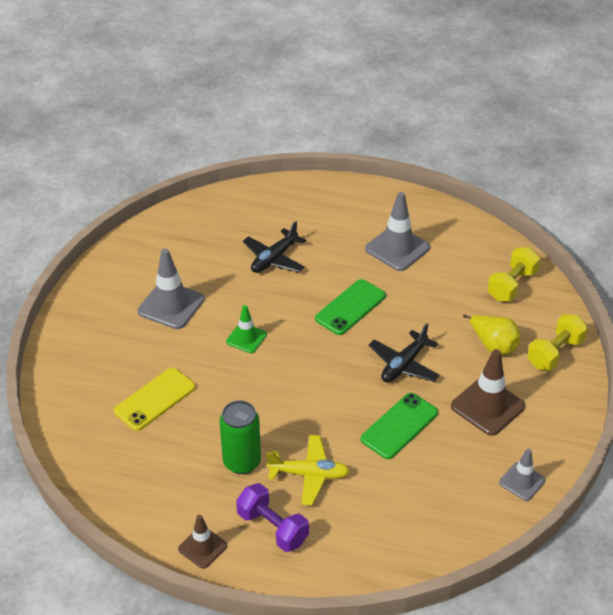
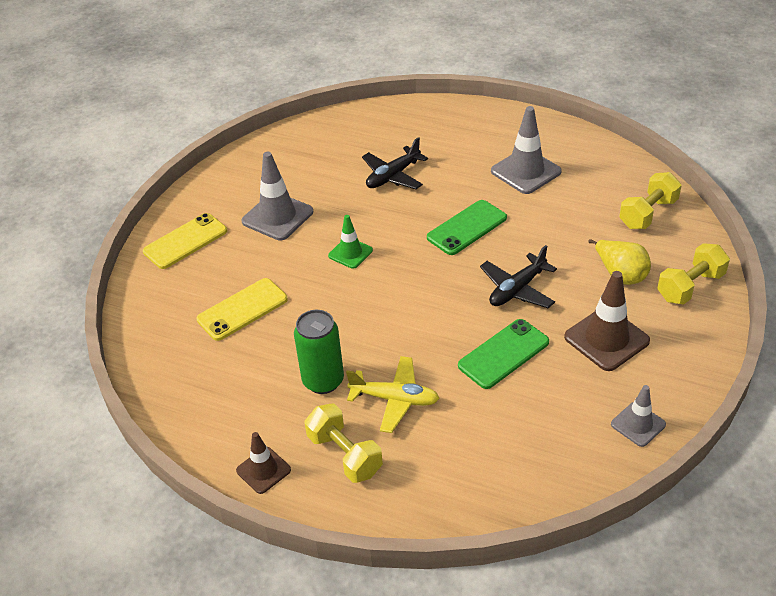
camera: 10 degrees right, 0 degrees up
purple dumbbell [236,483,309,552] -> yellow dumbbell [305,404,383,483]
none -> yellow phone [143,213,227,269]

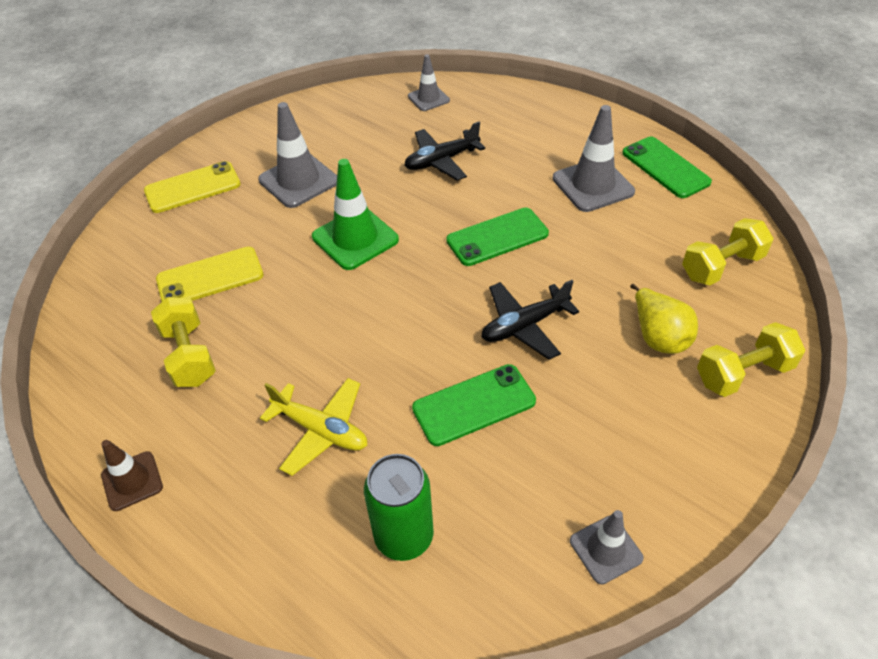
camera: 15 degrees right, 5 degrees up
green can [294,310,344,394] -> green can moved to [364,454,434,561]
yellow dumbbell [305,404,383,483] -> yellow dumbbell moved to [151,297,216,387]
green traffic cone [328,215,373,269] -> green traffic cone [312,159,399,270], size x1.68
brown traffic cone [564,271,650,371] -> none
none -> grey traffic cone [408,54,450,111]
none -> green phone [622,137,712,198]

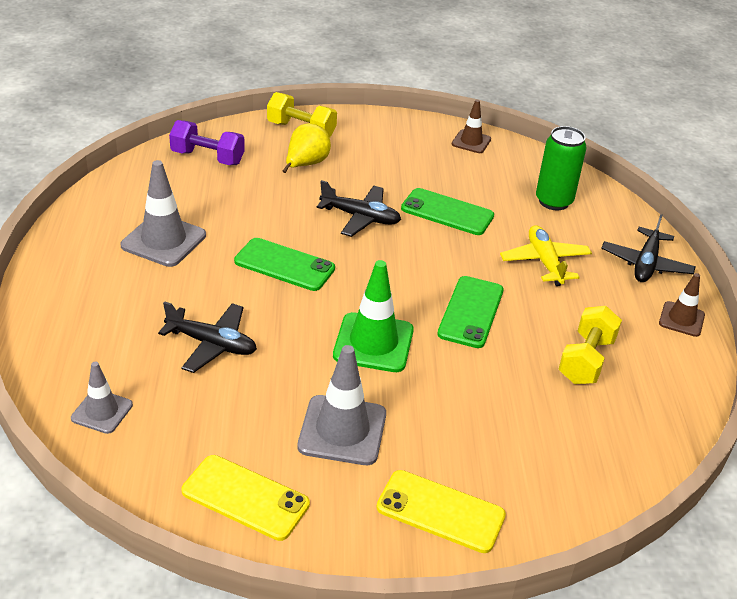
camera: 135 degrees left, 10 degrees down
yellow phone [156,247,263,301] -> yellow phone moved to [182,455,310,541]
grey traffic cone [570,510,644,584] -> brown traffic cone [452,100,491,153]
green phone [622,137,712,198] -> green phone moved to [437,276,504,348]
yellow dumbbell [682,218,773,285] -> purple dumbbell [169,120,245,165]
none -> black plane [601,214,695,282]

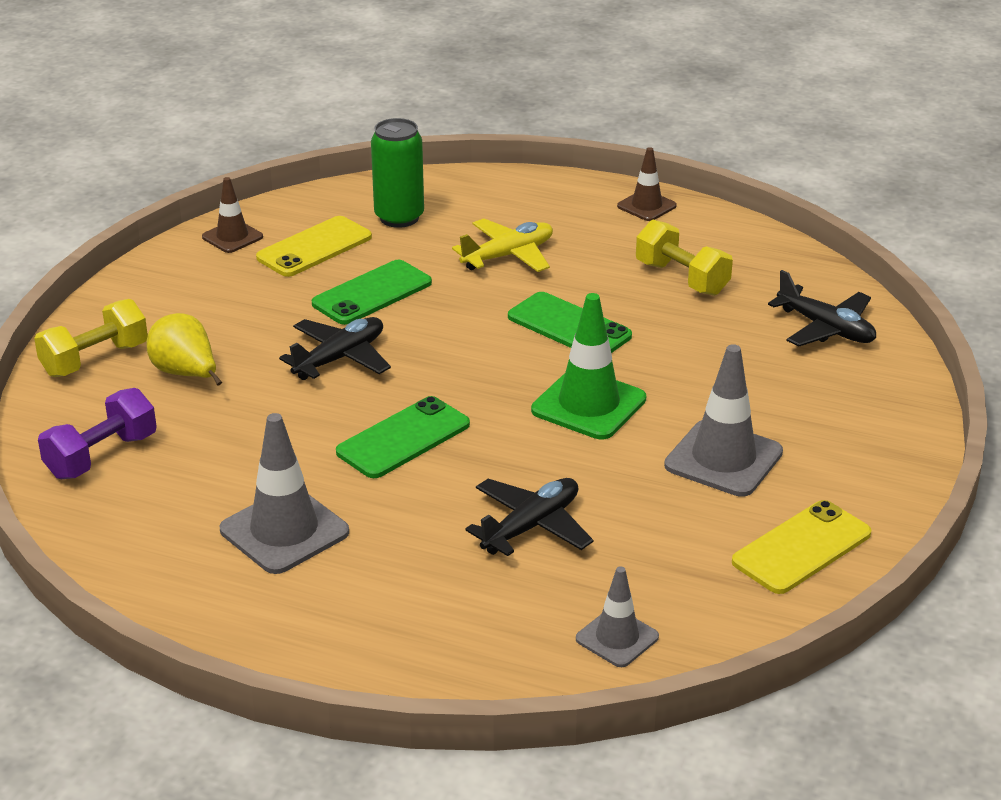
camera: 65 degrees left, 5 degrees down
yellow phone [377,470,506,553] -> yellow phone moved to [256,216,372,277]
yellow plane [500,225,592,286] -> yellow plane turned 135 degrees clockwise [452,219,553,272]
black plane [601,214,695,282] -> black plane moved to [768,270,876,346]

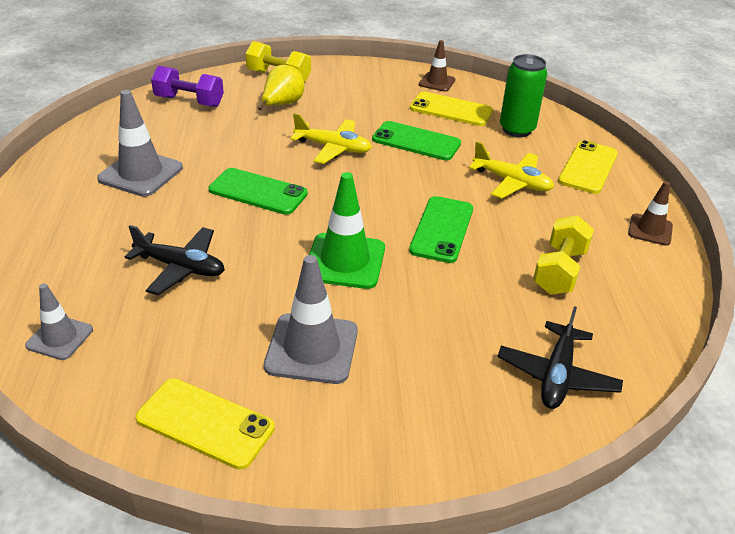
camera: 65 degrees right, 5 degrees up
black plane [279,317,391,380] -> yellow plane [290,113,372,164]
none -> yellow phone [558,140,618,194]

